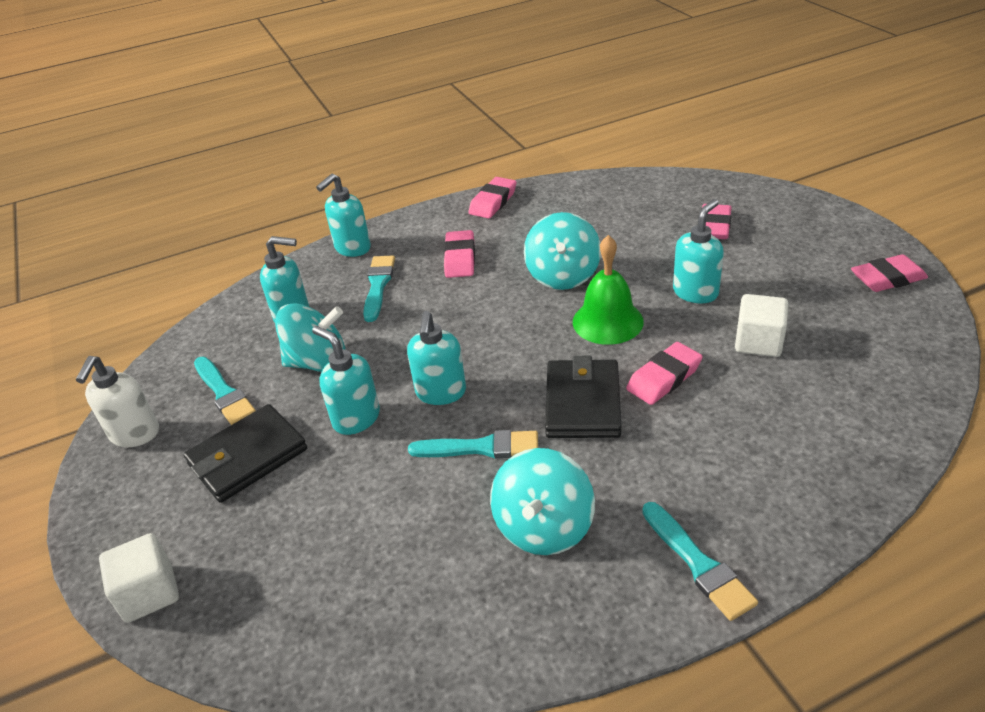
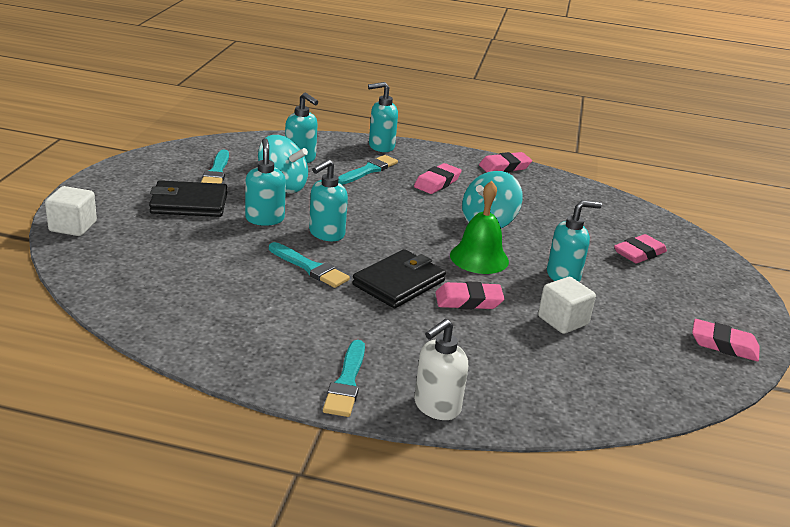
camera: 30 degrees right, 10 degrees down
white soap dispenser [76,356,159,447] -> white soap dispenser moved to [414,319,468,420]
turquoise spinning top [490,448,595,555] -> none

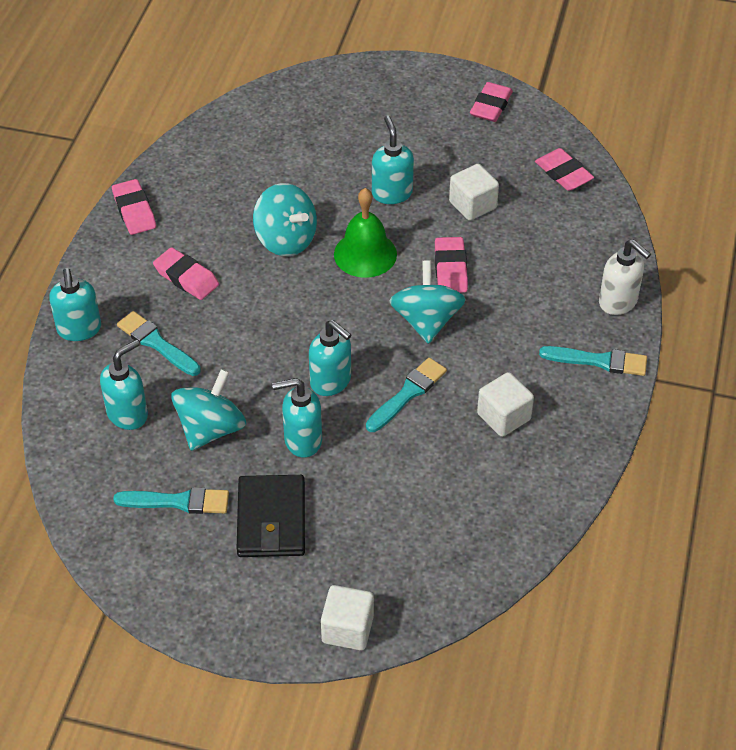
camera: 85 degrees left, 20 degrees up
black wallet [352,249,446,308] -> turquoise spinning top [389,260,466,344]
pink eraser [614,234,667,263] -> pink eraser moved to [535,148,594,191]
none -> white cube [477,372,534,437]

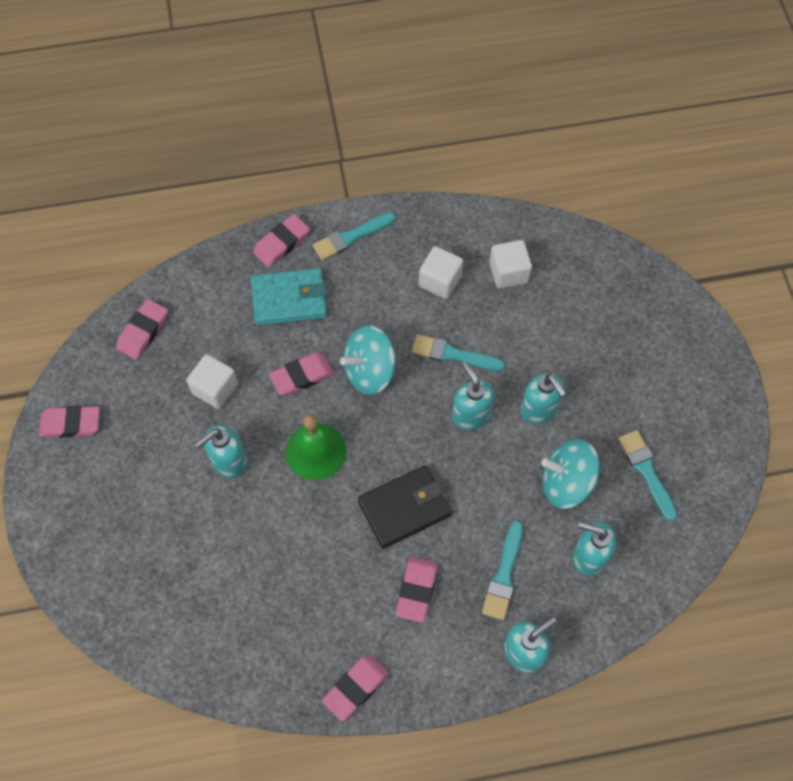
camera: 115 degrees left, 15 degrees up
black wallet [237,475,305,557] -> black wallet moved to [358,465,451,549]
turquoise spinning top [253,183,317,256] -> none
turquoise soap dispenser [309,320,351,396] -> turquoise soap dispenser turned 45 degrees counterclockwise [452,362,495,430]
white cube [321,585,374,650] -> white cube moved to [489,240,532,289]
turquoise brush [539,346,647,376] -> turquoise brush turned 105 degrees counterclockwise [313,212,396,260]
white soap dispenser [599,239,651,315] -> pink eraser [253,214,310,267]
none -> turquoise wallet [251,268,327,326]

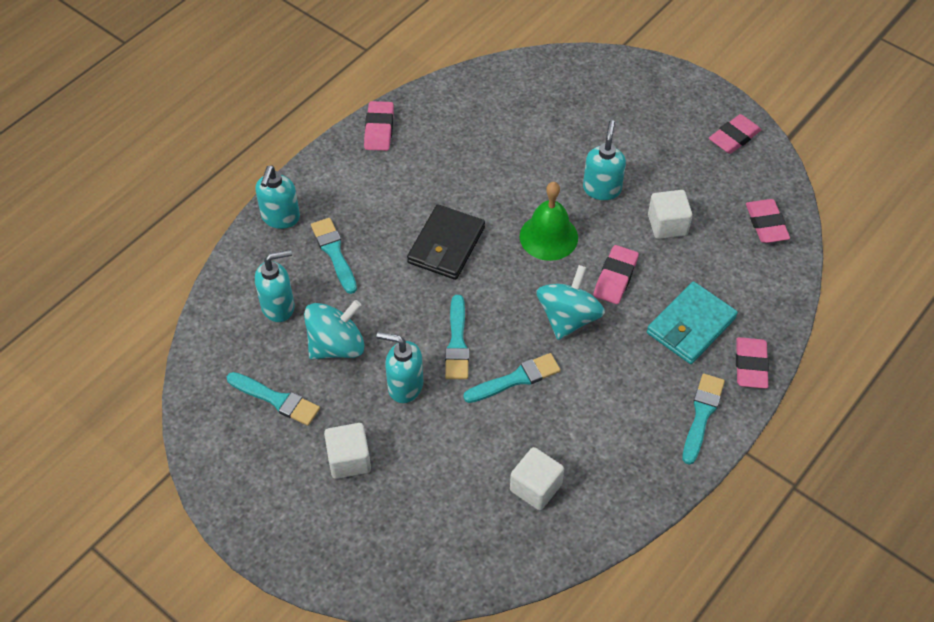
camera: 140 degrees right, 10 degrees down
pink eraser [396,557,438,623] -> none
white cube [419,246,463,299] -> white cube moved to [324,423,371,479]
turquoise soap dispenser [452,362,495,430] -> turquoise brush [445,295,469,379]

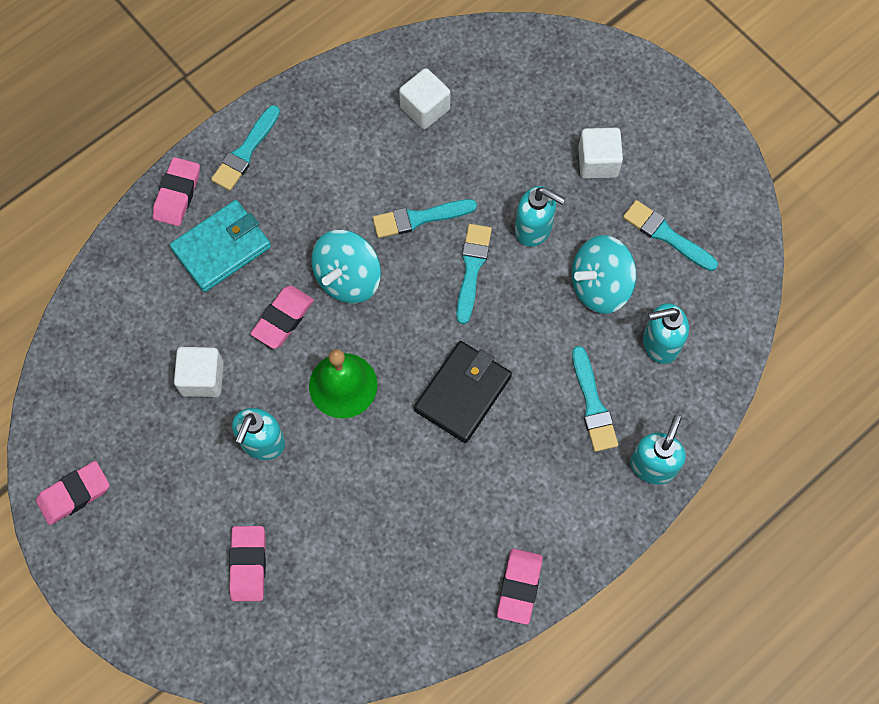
camera: 170 degrees left, 15 degrees up
pink eraser [746,199,790,243] -> pink eraser moved to [229,526,266,601]

